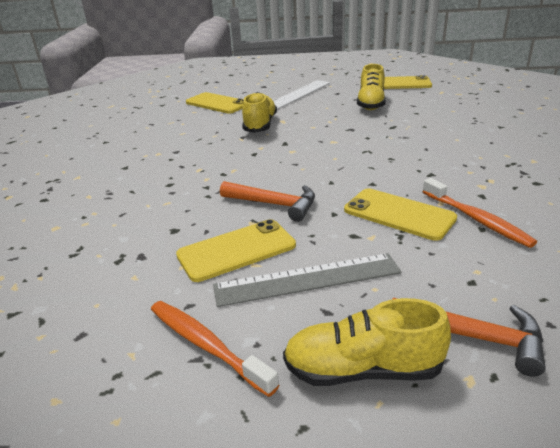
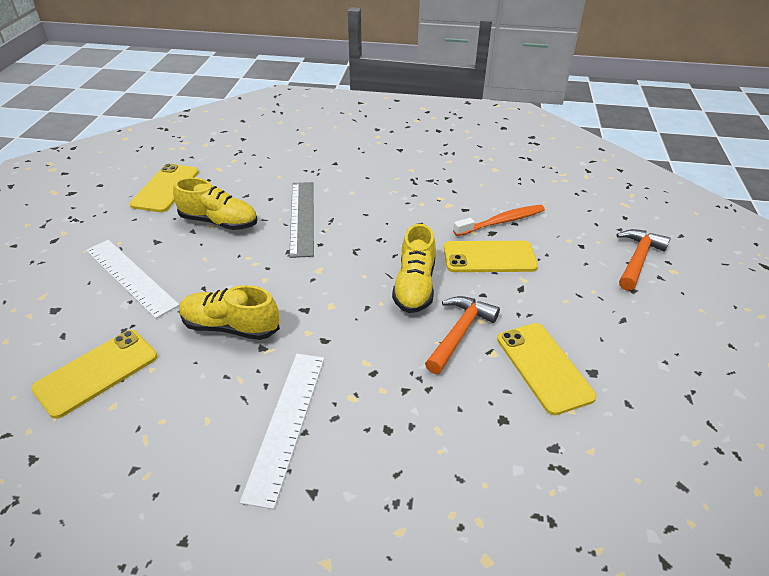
camera: 85 degrees left, 10 degrees up
orange toothbrush [151,301,279,397] -> none
grey ruler [213,253,402,307] -> grey ruler moved to [289,182,314,258]
yellow shoe [283,298,451,386] -> yellow shoe moved to [392,224,436,313]
yellow phone [344,188,457,241] -> yellow phone turned 45 degrees clockwise [444,241,538,272]
none -> white ruler [240,354,325,510]

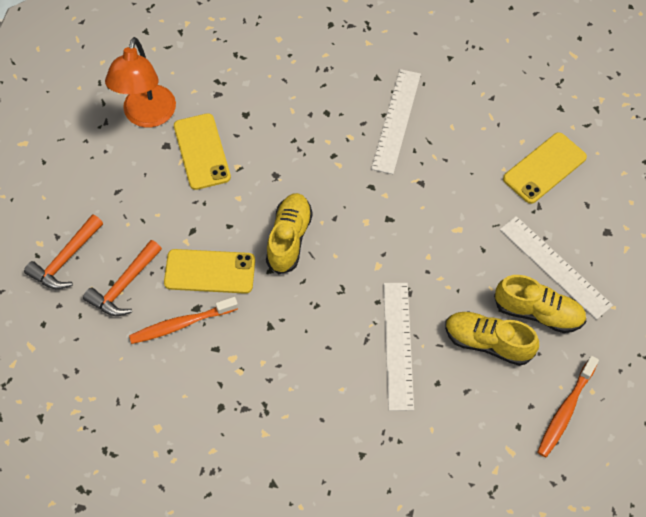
camera: 175 degrees left, 20 degrees up
yellow phone [130,164,199,212] -> orange toothbrush [538,356,599,457]
yellow shoe [179,285,280,340] -> yellow shoe moved to [494,275,586,333]
grey ruler [289,182,314,258] -> white ruler [384,283,414,411]
orange hammer [425,296,500,374] -> orange hammer moved to [83,240,162,316]
none -> orange lamp [105,37,176,127]

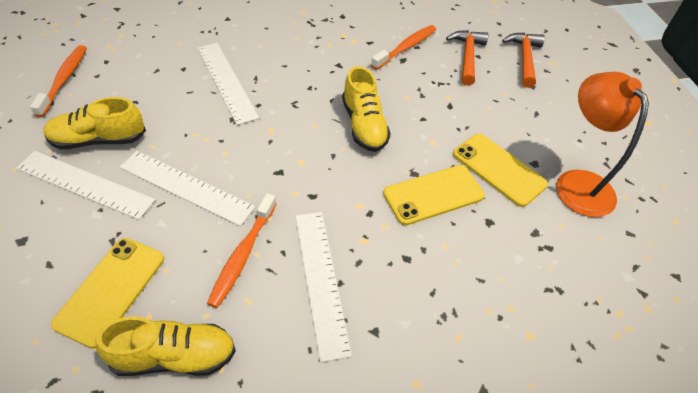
camera: 150 degrees right, 10 degrees down
yellow phone [164,249,255,294] -> yellow phone moved to [383,165,485,225]
yellow shoe [445,312,539,366] -> yellow shoe moved to [96,316,236,376]
none -> white ruler [120,151,255,226]
none -> orange toothbrush [207,193,276,308]

